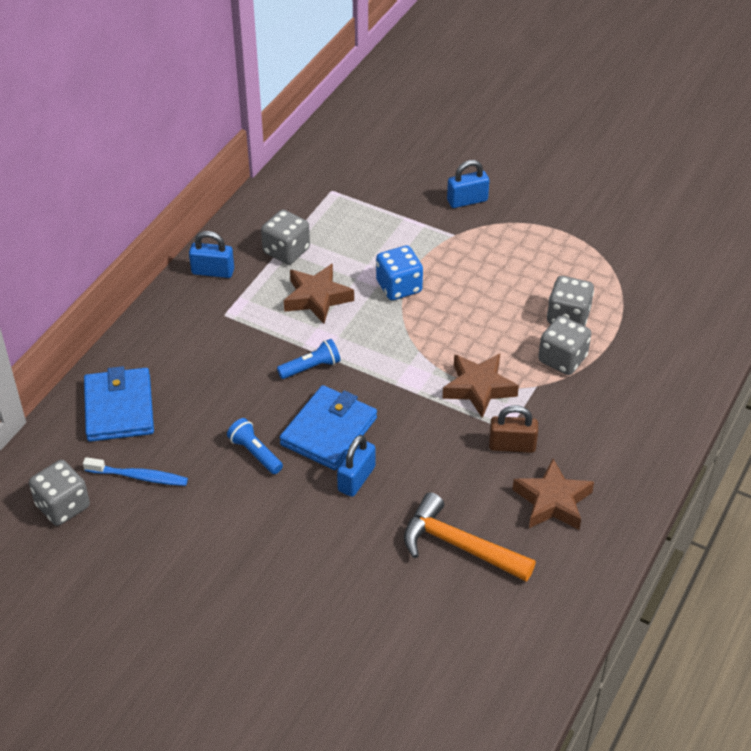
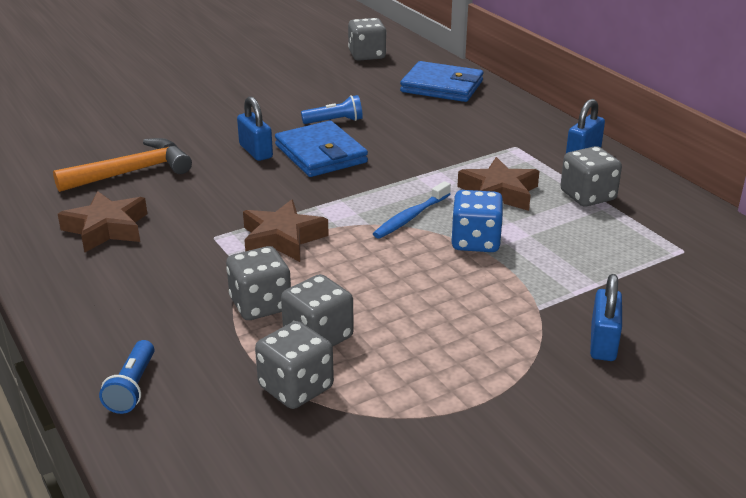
camera: 120 degrees right, 15 degrees down
blue toothbrush [83,457,188,486] -> blue toothbrush moved to [373,181,451,239]
blue flashlight [277,339,340,379] -> blue flashlight moved to [99,340,154,414]
brown padlock [489,405,538,453] -> none
none -> grey dice [255,321,334,409]

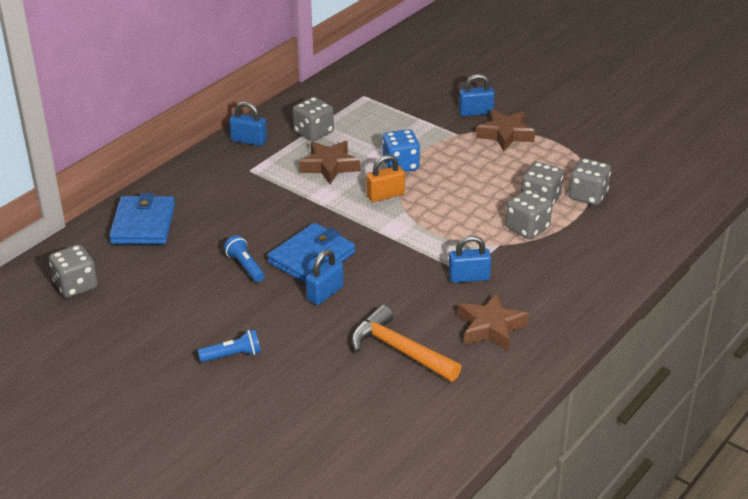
camera: 110 degrees left, 5 degrees up
blue flashlight [99,340,154,414] -> blue flashlight moved to [198,329,261,362]
brown star [243,199,329,262] -> brown star moved to [476,109,535,151]
blue toothbrush [373,181,451,239] -> orange padlock [366,155,405,202]
none -> blue padlock [448,235,491,283]

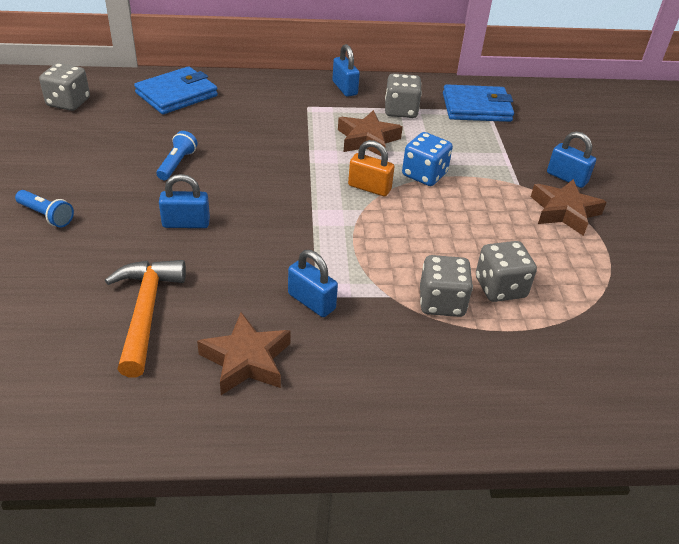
camera: 45 degrees right, 5 degrees up
blue wallet [267,223,355,284] -> blue wallet moved to [443,84,514,122]
grey dice [569,158,611,205] -> none

